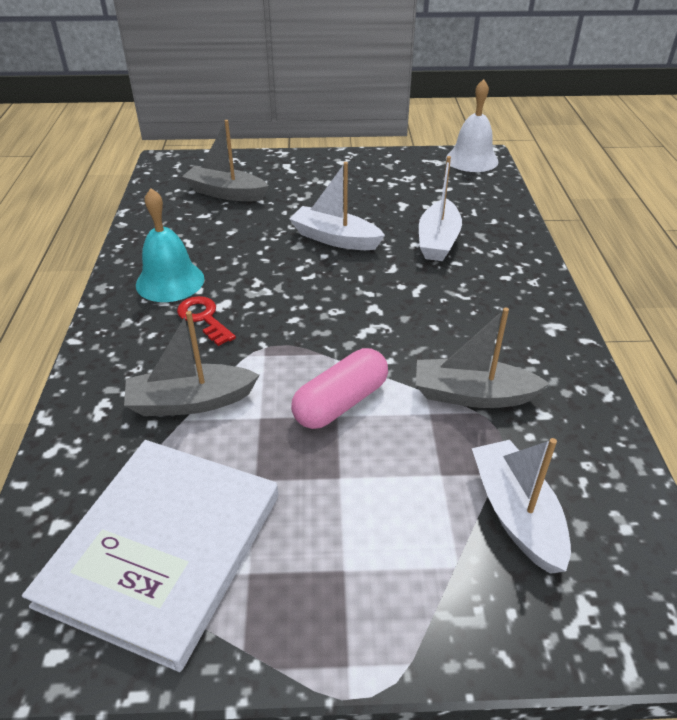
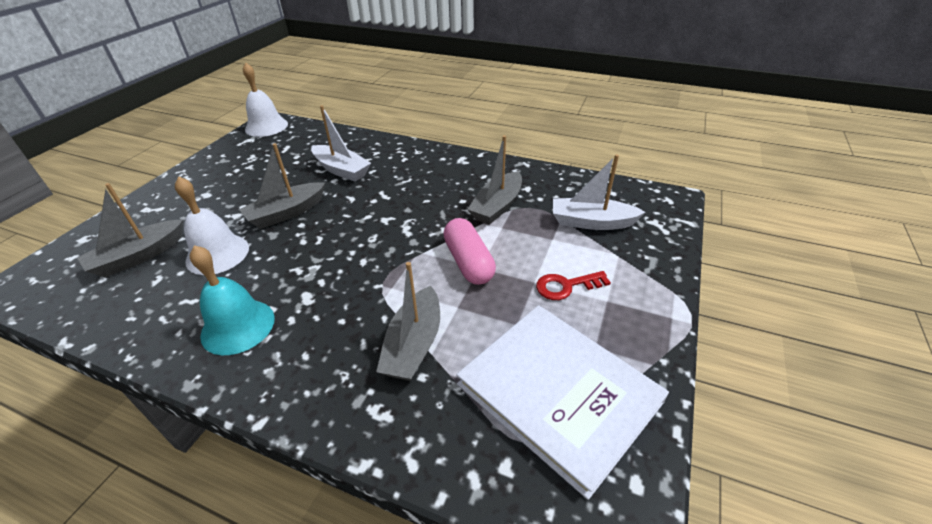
camera: 65 degrees left, 0 degrees up
red key [177,296,236,346] -> red key moved to [536,271,611,300]
white boat [289,162,385,250] -> grey boat [239,143,325,229]
none -> white bell [175,176,249,275]

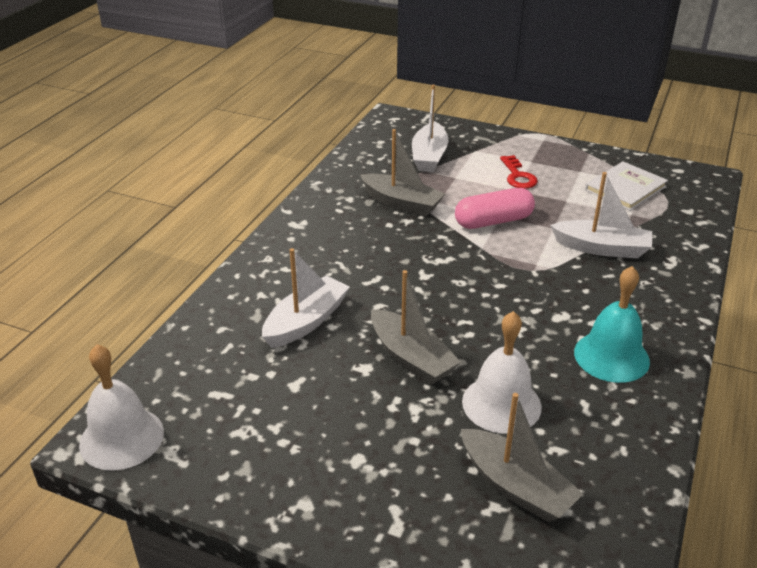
camera: 90 degrees left, 5 degrees down
grey boat [376,262,440,381] -> white boat [550,172,652,258]
white book [456,305,669,500] -> white book [585,161,668,211], size x0.58

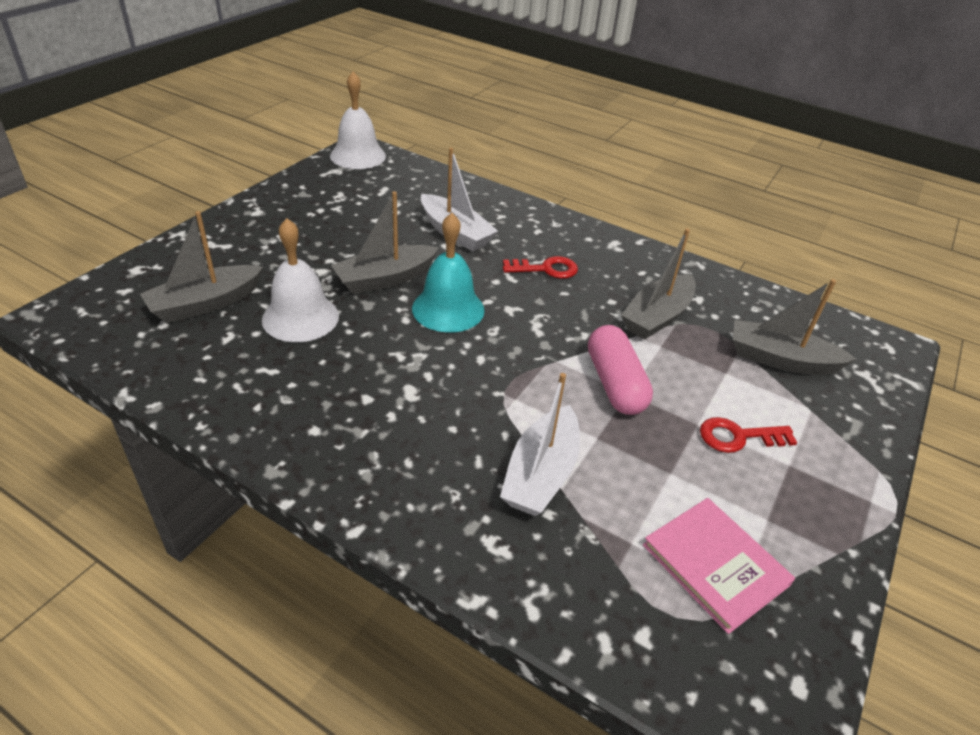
camera: 95 degrees right, 5 degrees up
white boat [412,85,449,172] -> grey boat [733,279,856,375]
turquoise bell [574,266,650,383] -> turquoise bell moved to [412,213,485,333]
white book [585,161,668,211] -> pink book [643,498,795,634]
none -> red key [503,256,578,279]

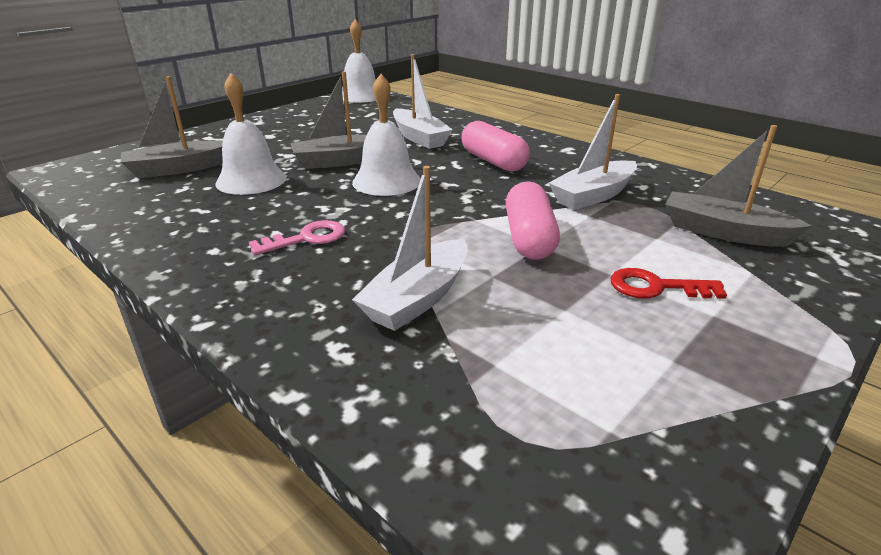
camera: 15 degrees right, 10 degrees down
turquoise bell [412,213,485,333] -> white bell [352,74,421,196]
red key [503,256,578,279] -> pink capsule [461,121,530,172]
grey boat [621,228,696,339] -> white boat [549,94,637,210]
pink book [643,498,795,634] -> none
none -> pink key [249,220,345,255]

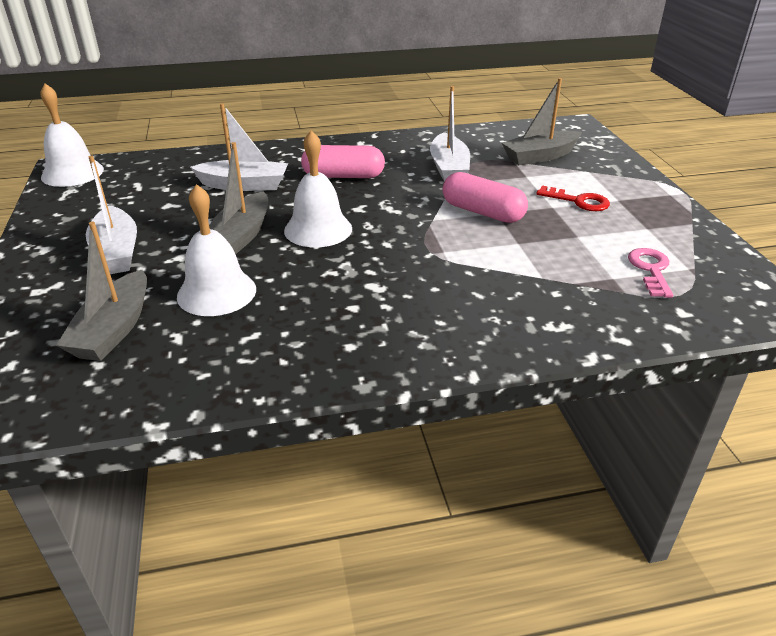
camera: 55 degrees left, 5 degrees up
pink key [249,220,345,255] -> pink key moved to [628,248,673,298]
white boat [352,166,468,331] -> white boat moved to [86,156,137,274]
red key [611,268,727,299] -> red key turned 105 degrees counterclockwise [536,186,610,211]

